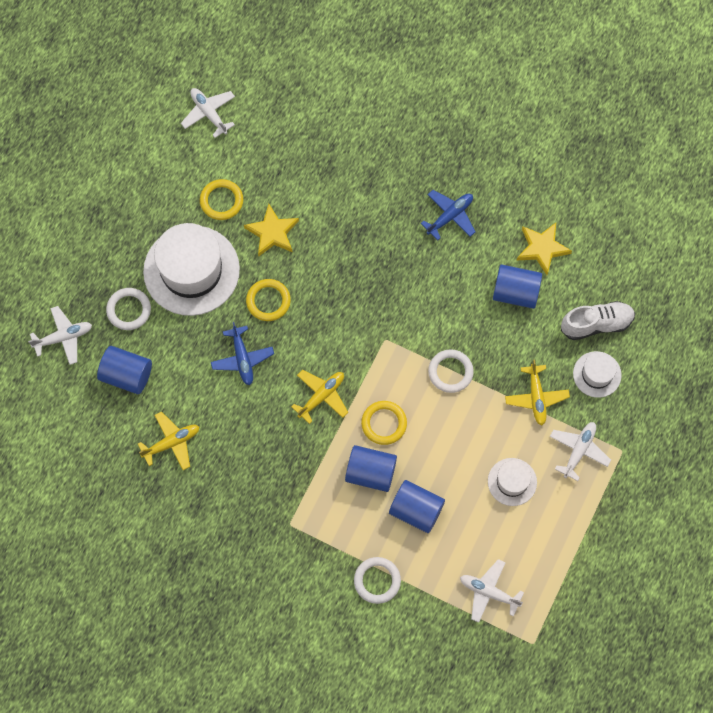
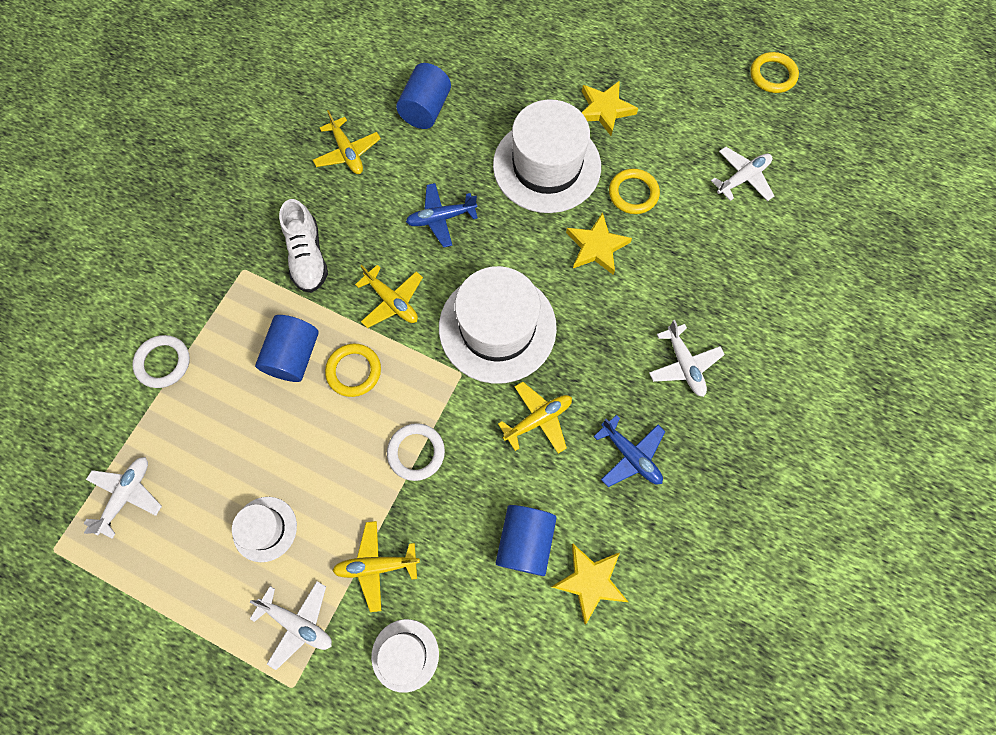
camera: 90 degrees right, 0 degrees up
white plane [28,306,92,365] -> white plane moved to [649,320,725,397]
white ring [106,288,151,330] -> none
yellow ring [246,279,291,321] -> yellow ring moved to [750,52,799,93]
blue cylinder [389,480,445,533] -> none
white shoe [561,301,635,340] -> white shoe moved to [279,199,328,293]
none -> white hat [439,266,557,384]
none -> yellow plane [498,382,572,454]
none -> yellow star [582,81,638,136]

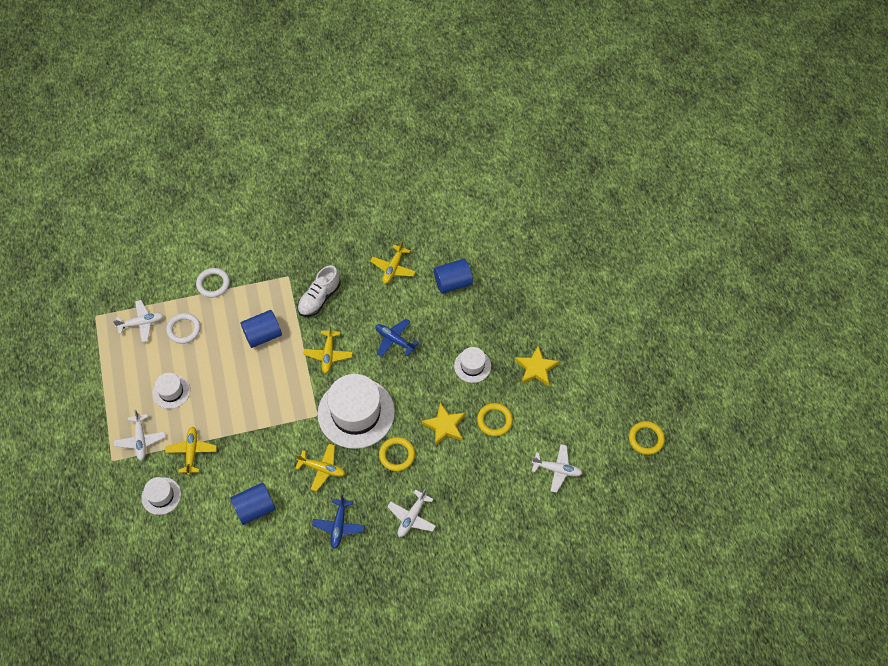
camera: 50 degrees right, 10 degrees down
yellow ring [325,344,381,397] -> yellow ring moved to [379,437,415,471]
yellow plane [332,521,420,612] -> yellow plane turned 45 degrees clockwise [165,427,217,475]
white ring [387,423,445,481] -> white ring moved to [166,313,201,344]
white hat [493,99,601,213] -> white hat [454,347,491,383], size x0.49
yellow star [551,544,628,625] -> none

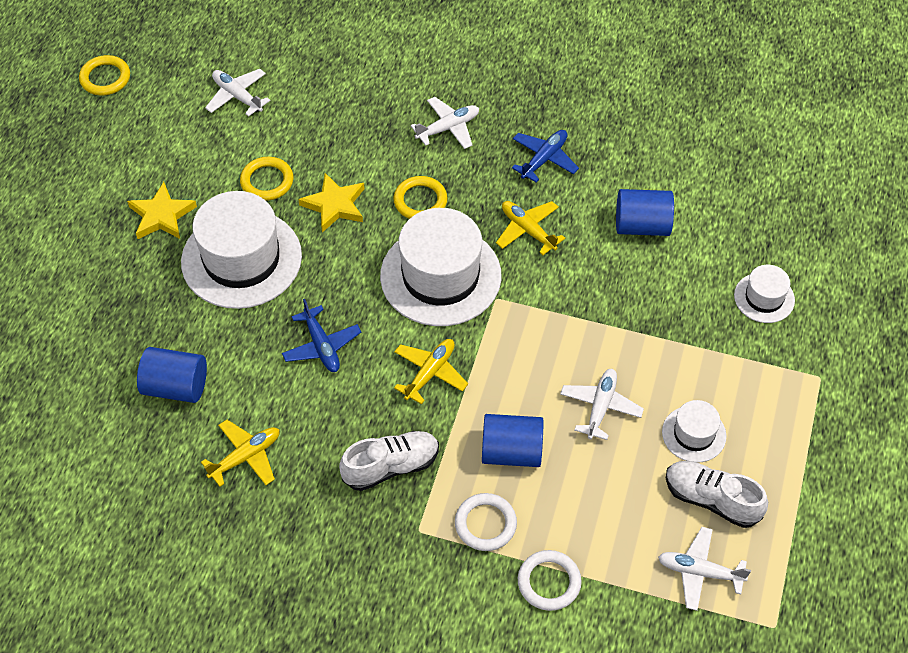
camera: 150 degrees left, 5 degrees down
white plane [114,409,166,461] -> white plane moved to [560,369,644,440]
yellow plane [165,427,217,475] -> none
white ring [166,313,201,344] -> white ring moved to [455,493,517,551]
white hat [454,347,491,383] -> white hat [181,191,302,309], size x2.03
none -> white shoe [666,461,768,528]

